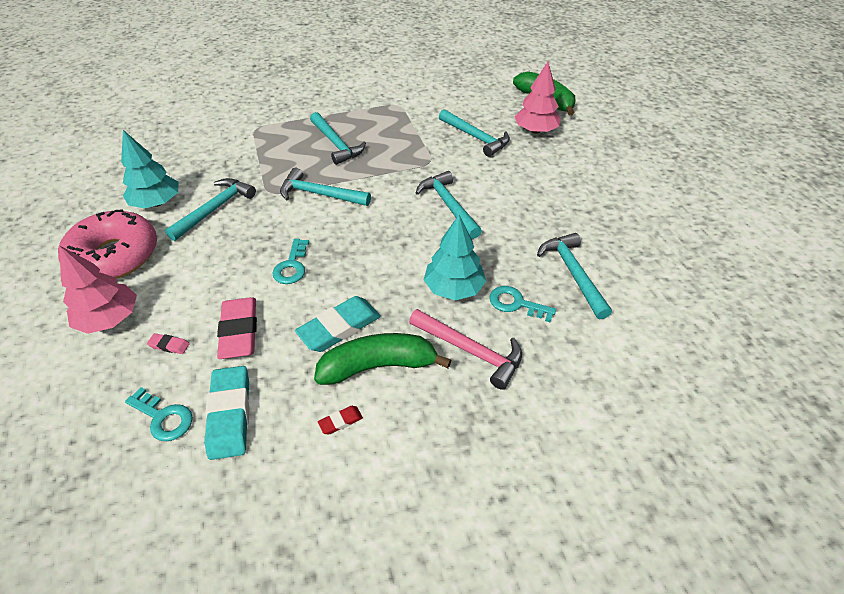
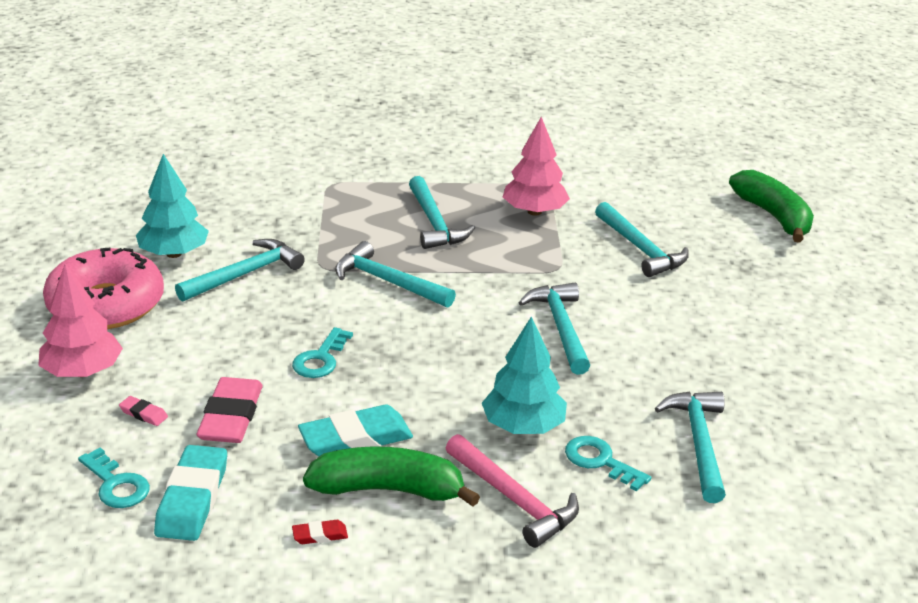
camera: 15 degrees right, 15 degrees down
pink tree [514,62,560,134] -> pink tree moved to [503,117,570,216]

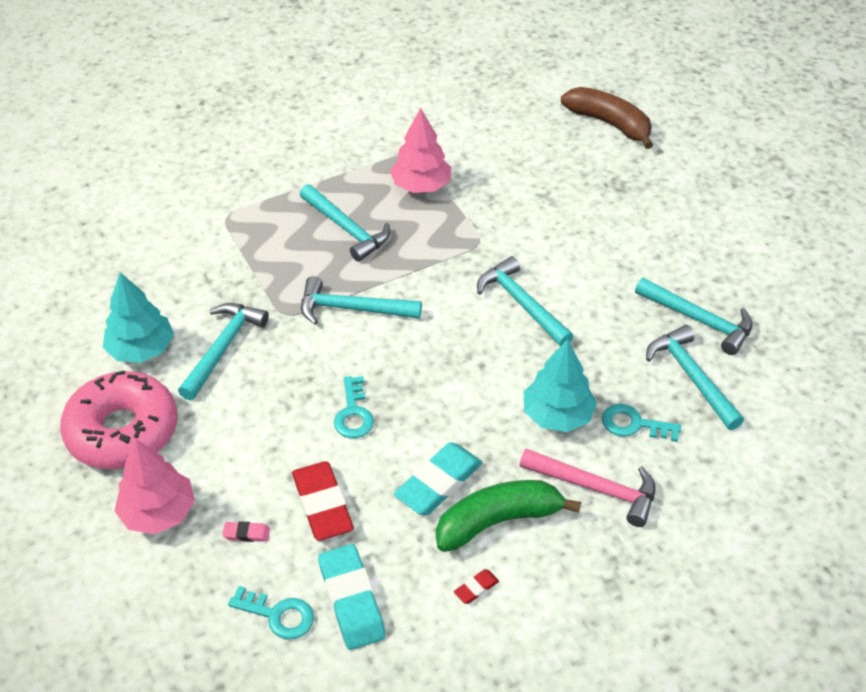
camera: 25 degrees left, 15 degrees up
pink eraser [197,377,263,443] -> red eraser [292,461,354,541]
turquoise hammer [595,202,689,277] -> turquoise hammer moved to [635,278,753,355]
green banana [729,170,814,243] -> brown banana [561,87,653,149]

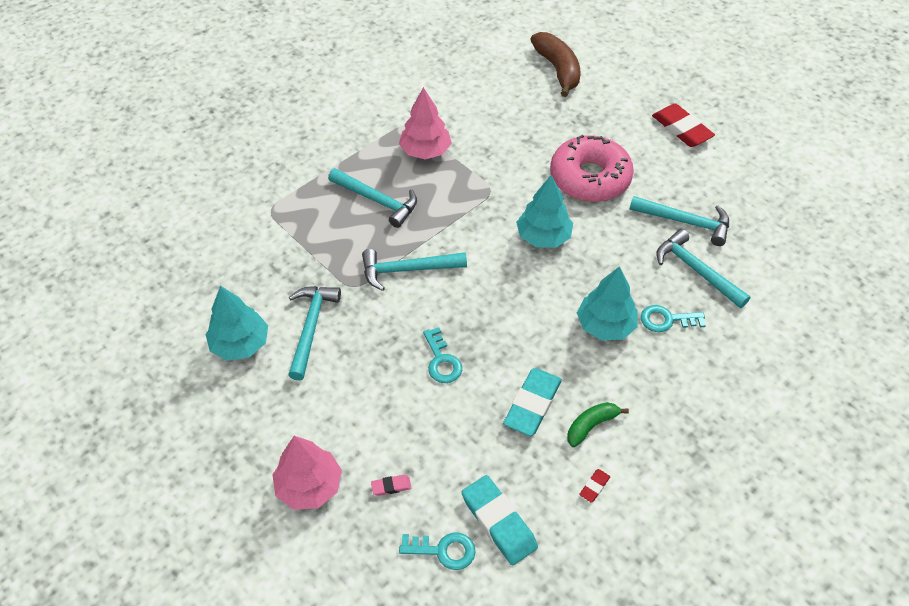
camera: 15 degrees left, 5 degrees up
pink donut [60,370,177,469] -> pink donut moved to [550,135,634,202]
red eraser [292,461,354,541] -> red eraser moved to [652,104,715,147]
green banana [436,480,581,552] -> green banana [567,402,629,447], size x0.58
turquoise hammer [477,256,574,346] -> turquoise tree [516,175,573,248]
pink hammer [520,448,655,527] -> none
brown banana [561,87,653,149] -> brown banana turned 45 degrees clockwise [530,32,581,97]

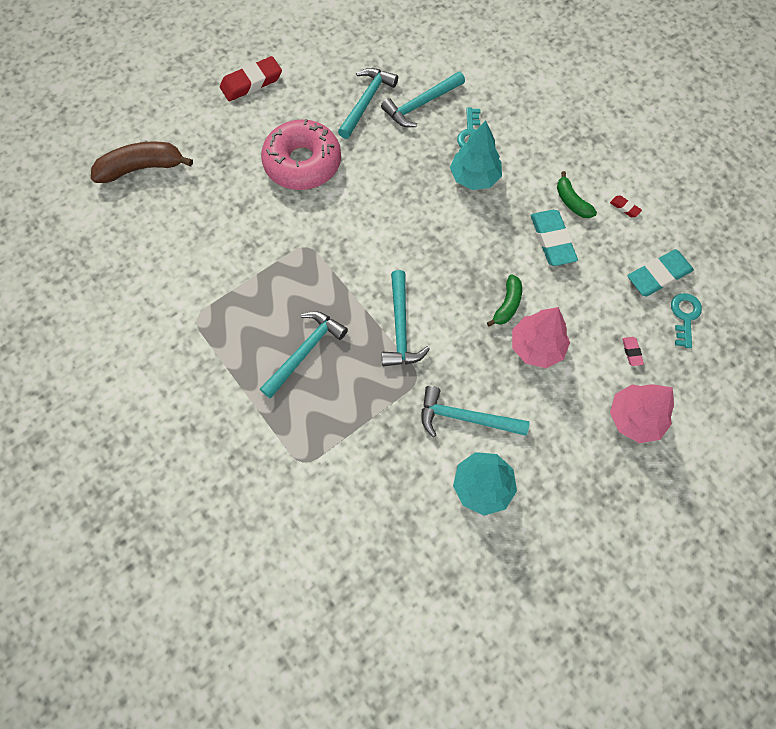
camera: 85 degrees left, 15 degrees up
pink tree [399,87,452,159] -> pink tree moved to [512,307,570,368]
turquoise key [423,327,462,383] -> green banana [487,274,522,327]
turquoise eraser [503,368,562,436] -> turquoise eraser turned 45 degrees clockwise [531,210,578,266]
turquoise tree [516,175,573,248] -> none

